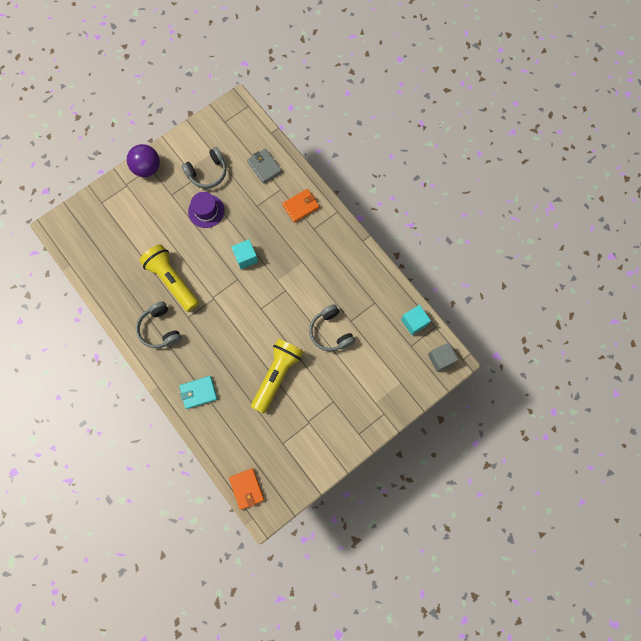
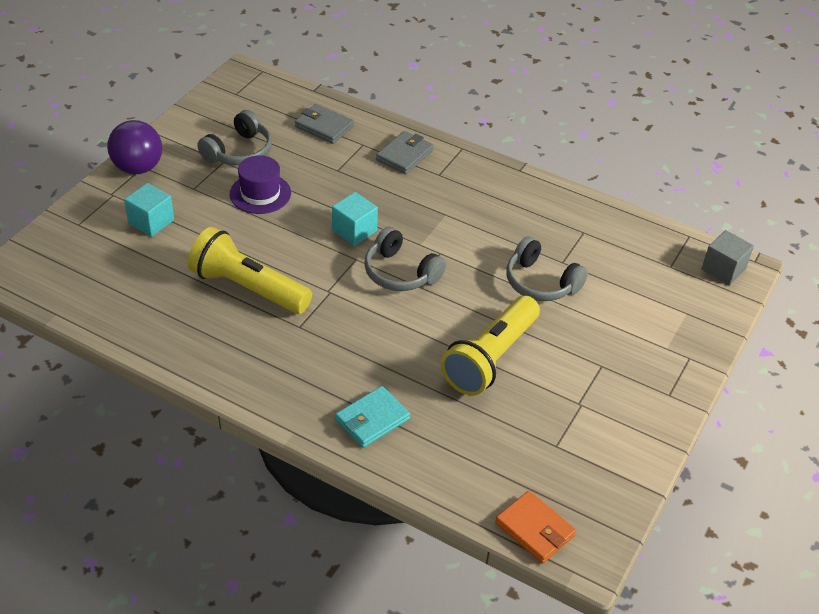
camera: 25 degrees left, 30 degrees down
grey headphones [136,301,182,348] -> grey headphones moved to [364,227,446,291]
yellow flashlight [251,339,303,413] -> yellow flashlight turned 150 degrees counterclockwise [441,296,540,396]
orange wallet [282,189,319,223] -> grey wallet [376,131,434,174]
turquoise cube [401,305,431,335] -> turquoise cube moved to [124,183,174,237]

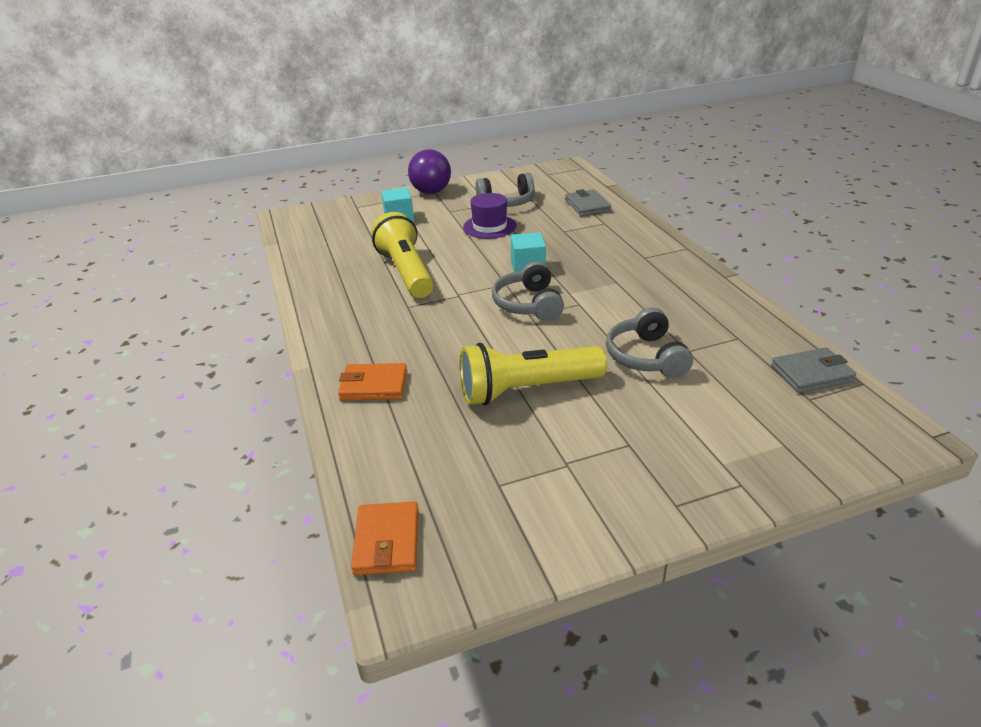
camera: 45 degrees right, 10 degrees down
turquoise wallet [335,386,410,448] -> orange wallet [338,363,407,400]
grey wallet [376,131,434,174] -> grey wallet moved to [771,347,856,393]
grey cube [702,230,754,285] -> none

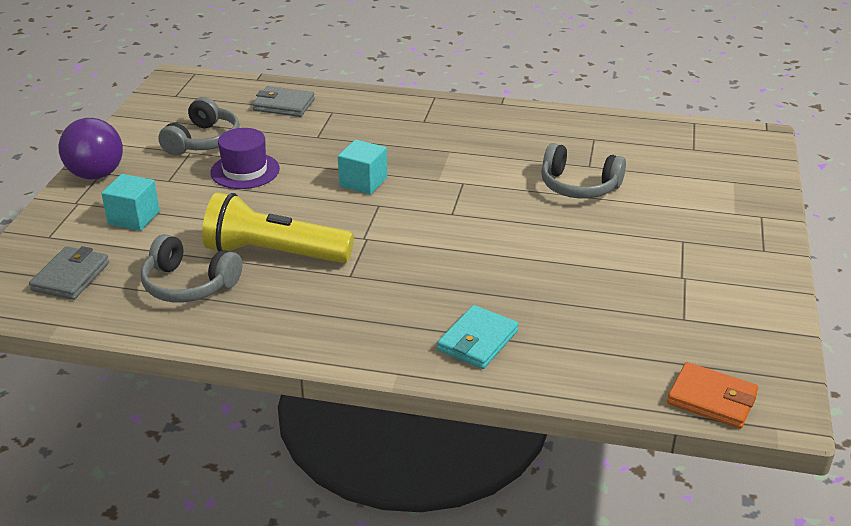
camera: 60 degrees left, 0 degrees up
orange wallet [338,363,407,400] -> turquoise wallet [437,305,519,369]
yellow flashlight [460,343,607,406] -> none
grey headphones [492,261,564,321] -> grey headphones moved to [141,234,242,303]
grey wallet [771,347,856,393] -> grey wallet moved to [29,246,109,300]

